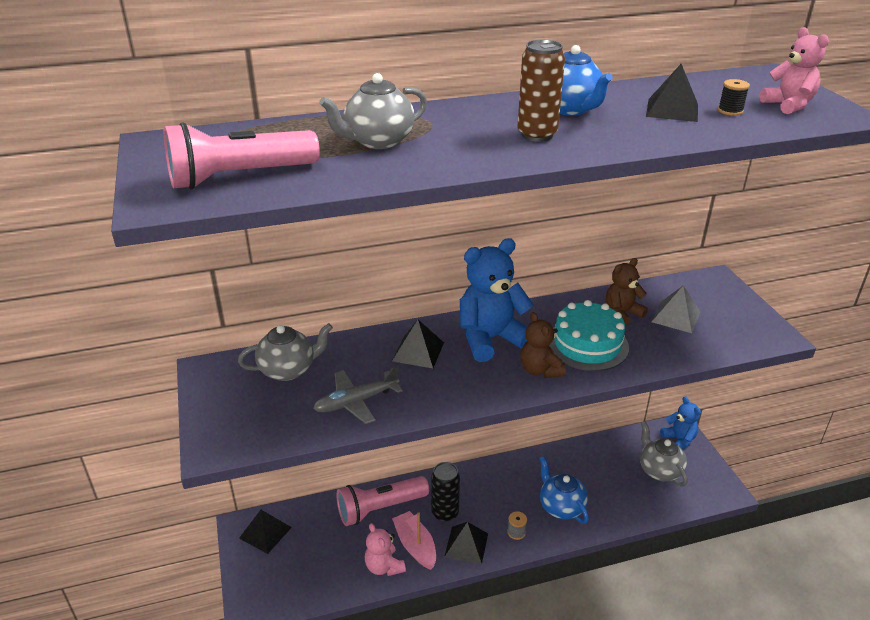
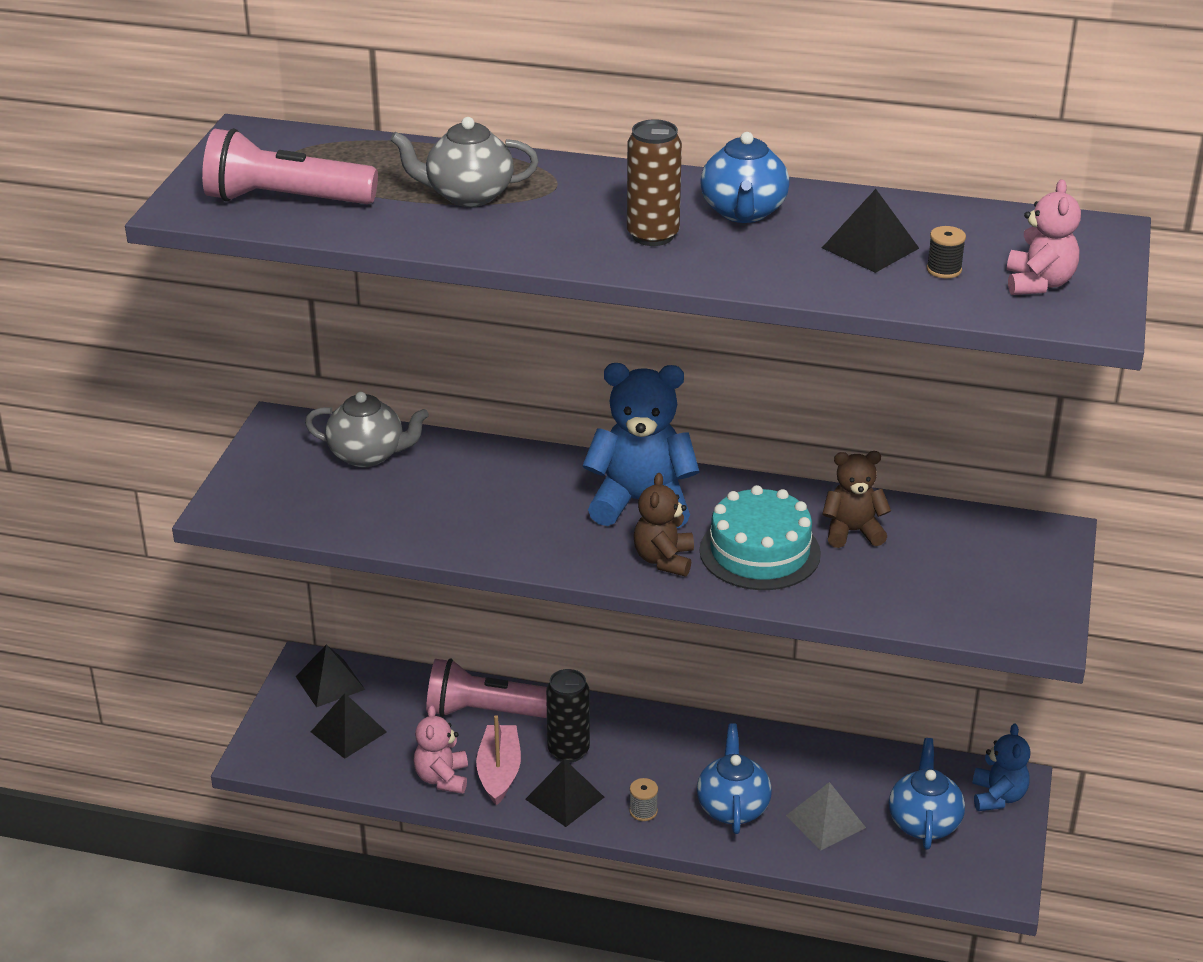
camera: 30 degrees right, 0 degrees up
grey plane [313,366,402,424] -> none
black pyramid [392,320,444,368] -> black pyramid moved to [311,693,386,759]
grey teapot [640,422,688,486] -> blue teapot [889,738,965,850]
grey pyramid [652,286,700,333] -> grey pyramid moved to [786,782,866,850]

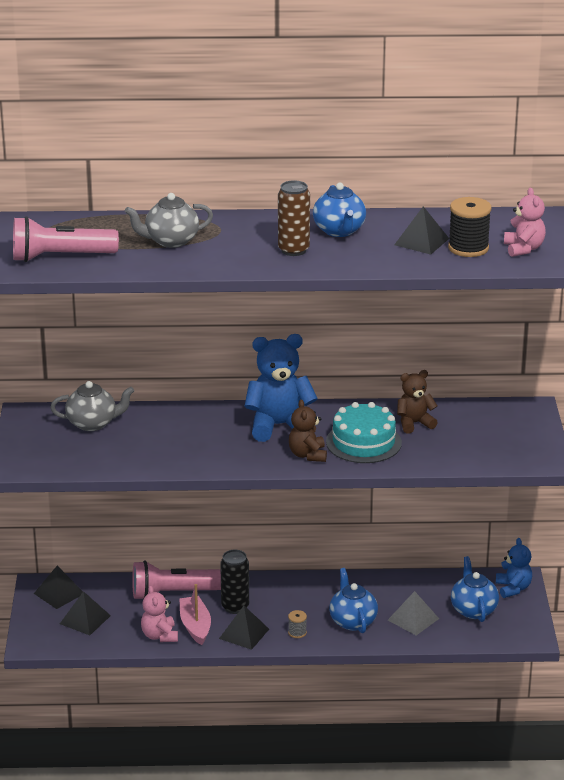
camera: 15 degrees left, 5 degrees down
black spool [927,226,966,278] -> black spool [448,197,491,257], size x1.98

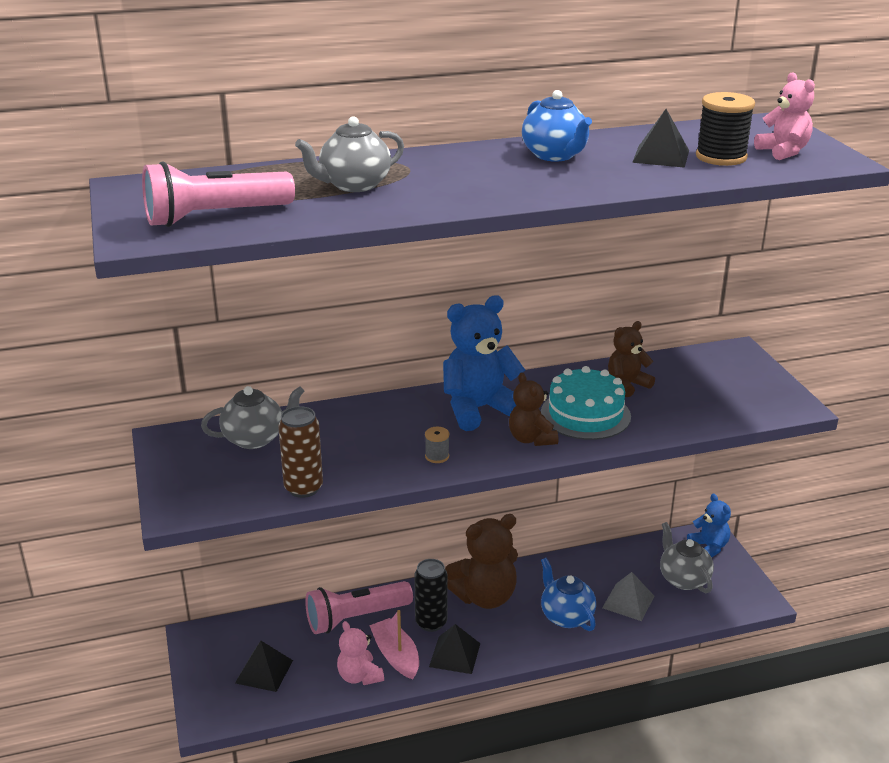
camera: 15 degrees left, 0 degrees up
black pyramid [34,566,83,609] -> none
brown can [278,180,310,256] -> brown can moved to [278,406,323,498]
grey spool [288,610,307,638] -> grey spool moved to [425,427,449,463]
blue teapot [451,556,499,622] -> grey teapot [660,522,714,593]
none -> brown teddy bear [445,514,518,609]

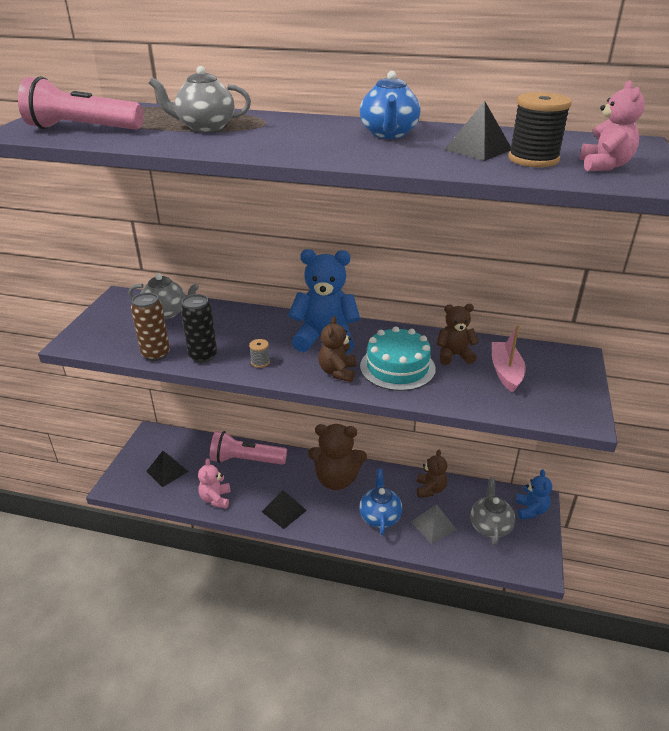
camera: 30 degrees right, 5 degrees up
pink boat [369,610,419,680] -> pink boat moved to [492,325,526,393]
black can [414,559,447,632] -> black can moved to [181,294,217,363]
none -> brown teddy bear [417,449,447,498]

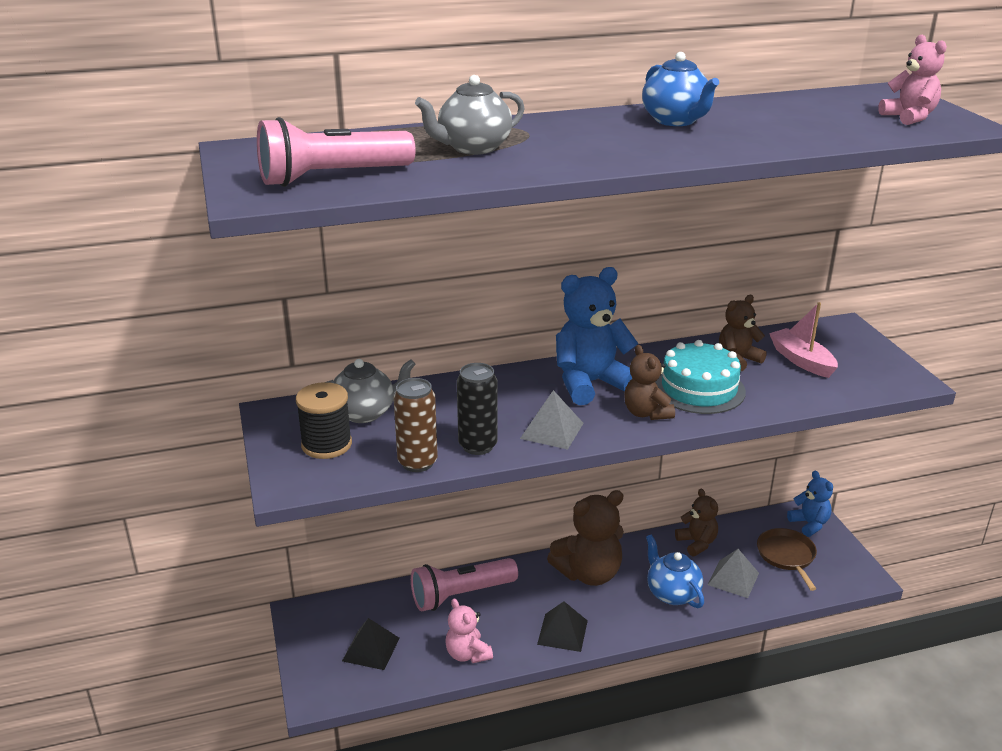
camera: 30 degrees left, 5 degrees down
grey spool [249,339,270,368] -> grey pyramid [520,390,583,450]
black pyramid [444,101,511,161] -> none
grey teapot [470,477,515,545] -> brown pan [757,528,817,591]
black spool [508,92,572,167] -> black spool moved to [296,382,352,459]

